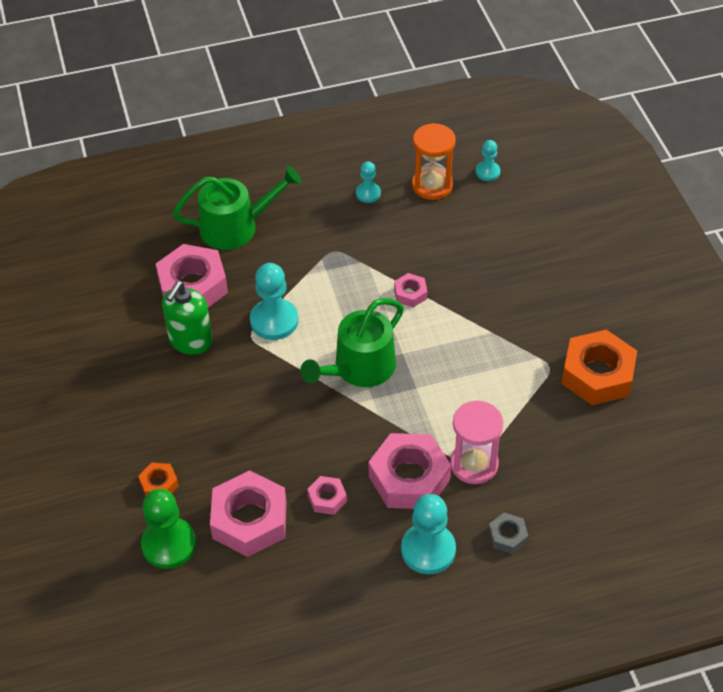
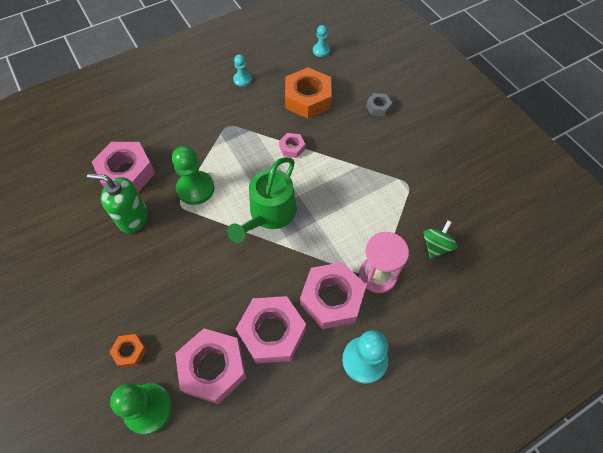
camera: 15 degrees left, 10 degrees up
green soap dispenser [162,281,213,355] -> green soap dispenser turned 90 degrees clockwise [87,174,148,233]
green watering can [173,166,301,250] -> none
turquoise pawn [250,263,298,340] -> green pawn [172,146,214,205]
pink nut [307,476,347,515] -> pink nut [236,296,306,364], size x2.08
orange hourglass [412,123,456,200] -> none
grey nut [488,513,528,554] -> grey nut moved to [366,93,392,116]
orange nut [561,330,637,405] -> orange nut moved to [285,67,331,119]
none -> green spinning top [423,221,457,259]

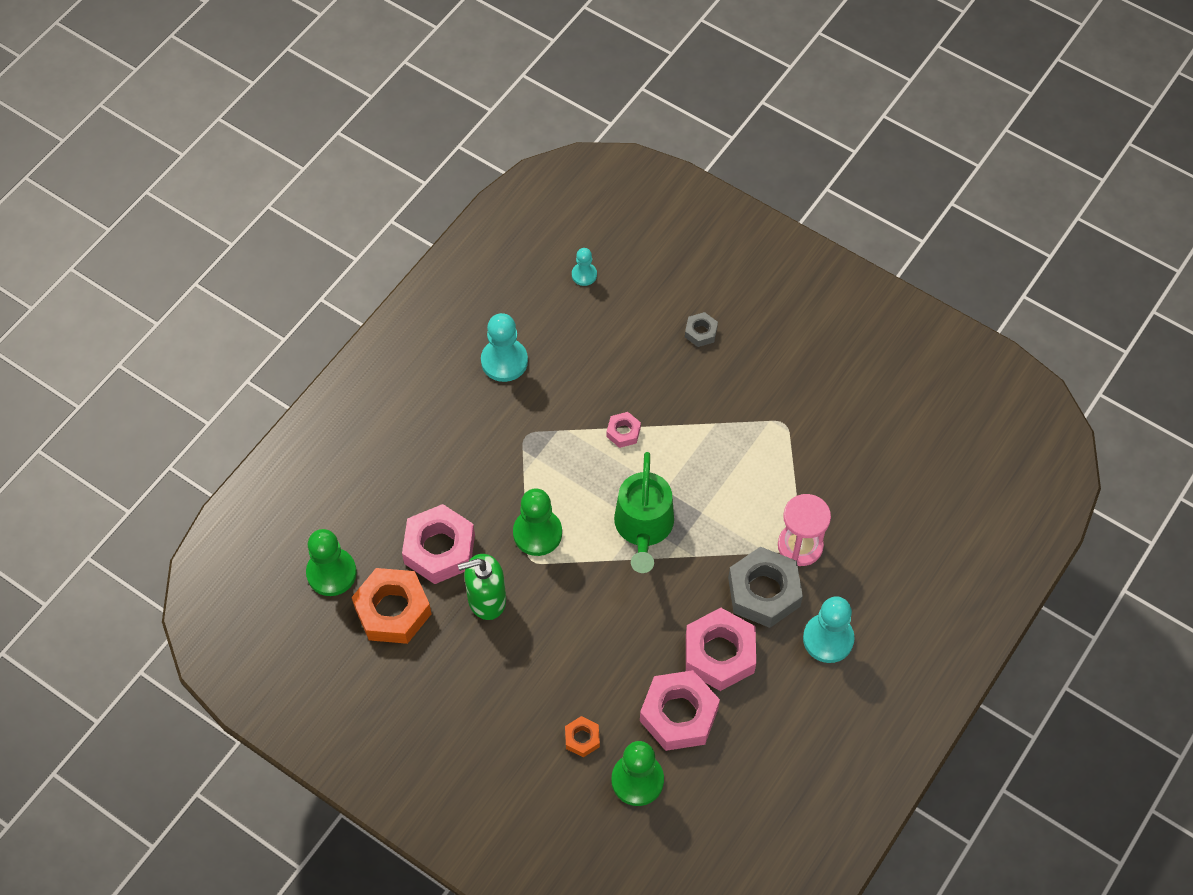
camera: 25 degrees left, 0 degrees up
turquoise pawn [233,54,252,87] -> turquoise pawn [481,313,528,382], size x1.79
orange nut [285,67,331,119] -> orange nut moved to [352,568,431,644]
pink nut [300,262,366,329] -> grey nut [728,546,803,628]
green spinning top [423,221,457,259] -> none
none -> green pawn [306,529,357,596]

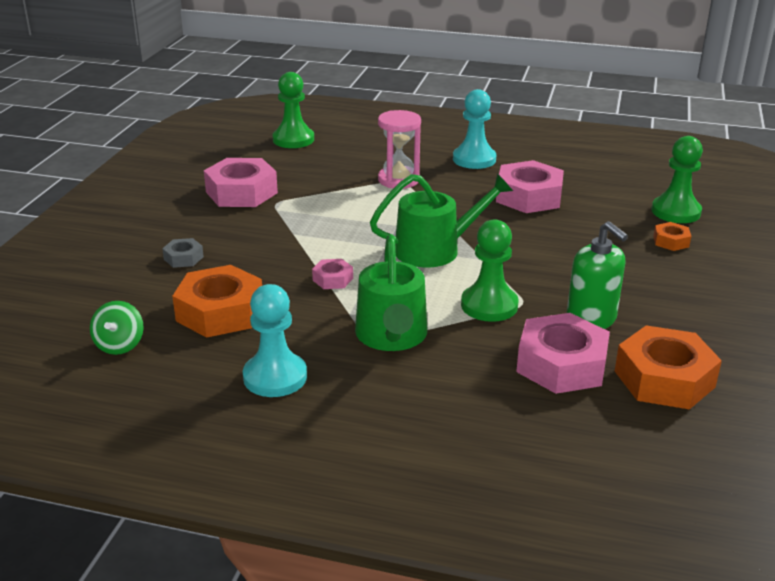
camera: 110 degrees left, 30 degrees down
green pawn [306,529,357,596] -> green pawn moved to [272,72,314,148]
turquoise pawn [572,248,597,286] -> green spinning top [90,301,144,355]
pink nut [640,670,720,751] -> pink nut moved to [204,158,278,207]
grey nut [728,546,803,628] -> none
none -> orange nut [172,265,262,338]
none -> green watering can [355,234,427,351]

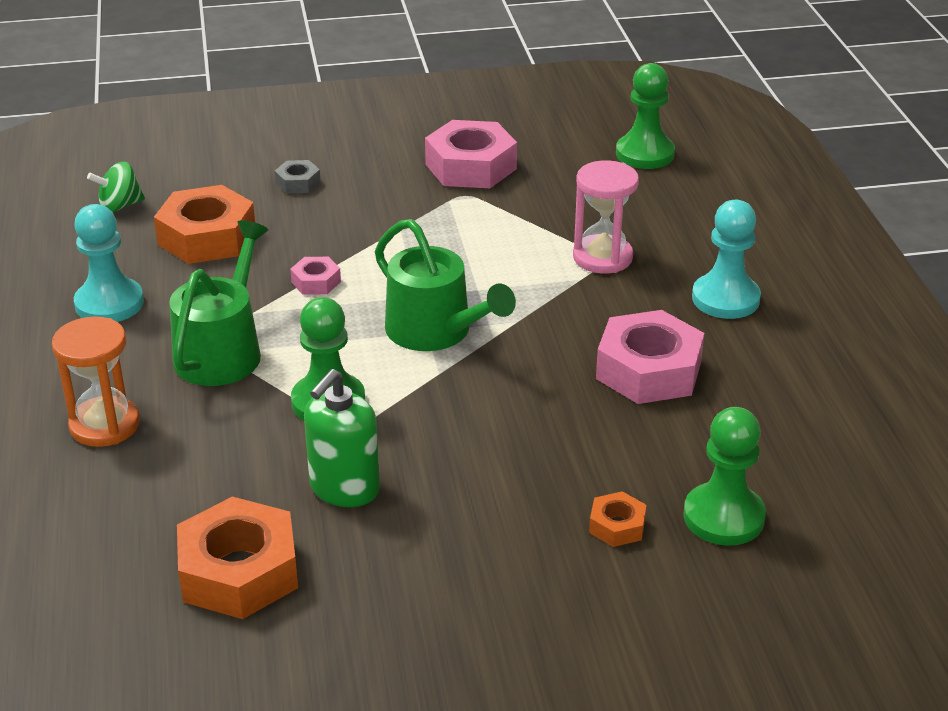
camera: 65 degrees right, 5 degrees up
green watering can [355,234,427,351] -> green watering can turned 135 degrees clockwise [169,220,268,386]
pink nut [516,313,610,394] -> none
none -> orange hourglass [52,316,140,447]

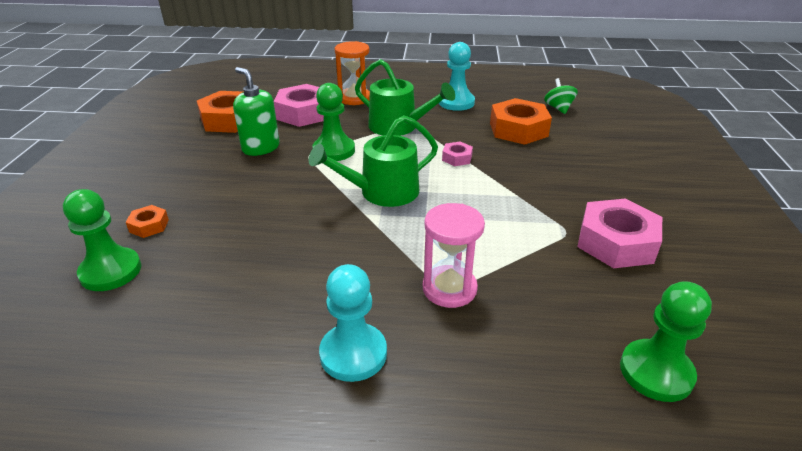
camera: 105 degrees right, 0 degrees up
grey nut [274,160,321,193] -> none
pink nut [596,310,704,404] -> pink nut moved to [274,84,324,127]

